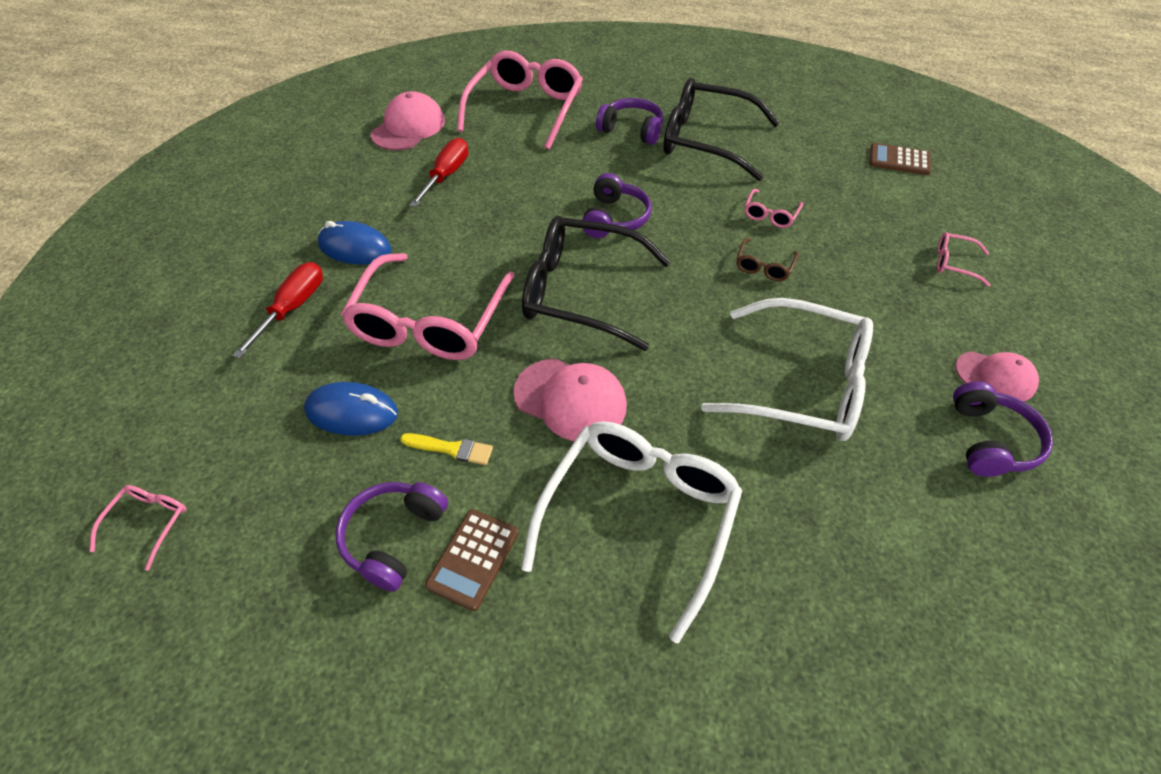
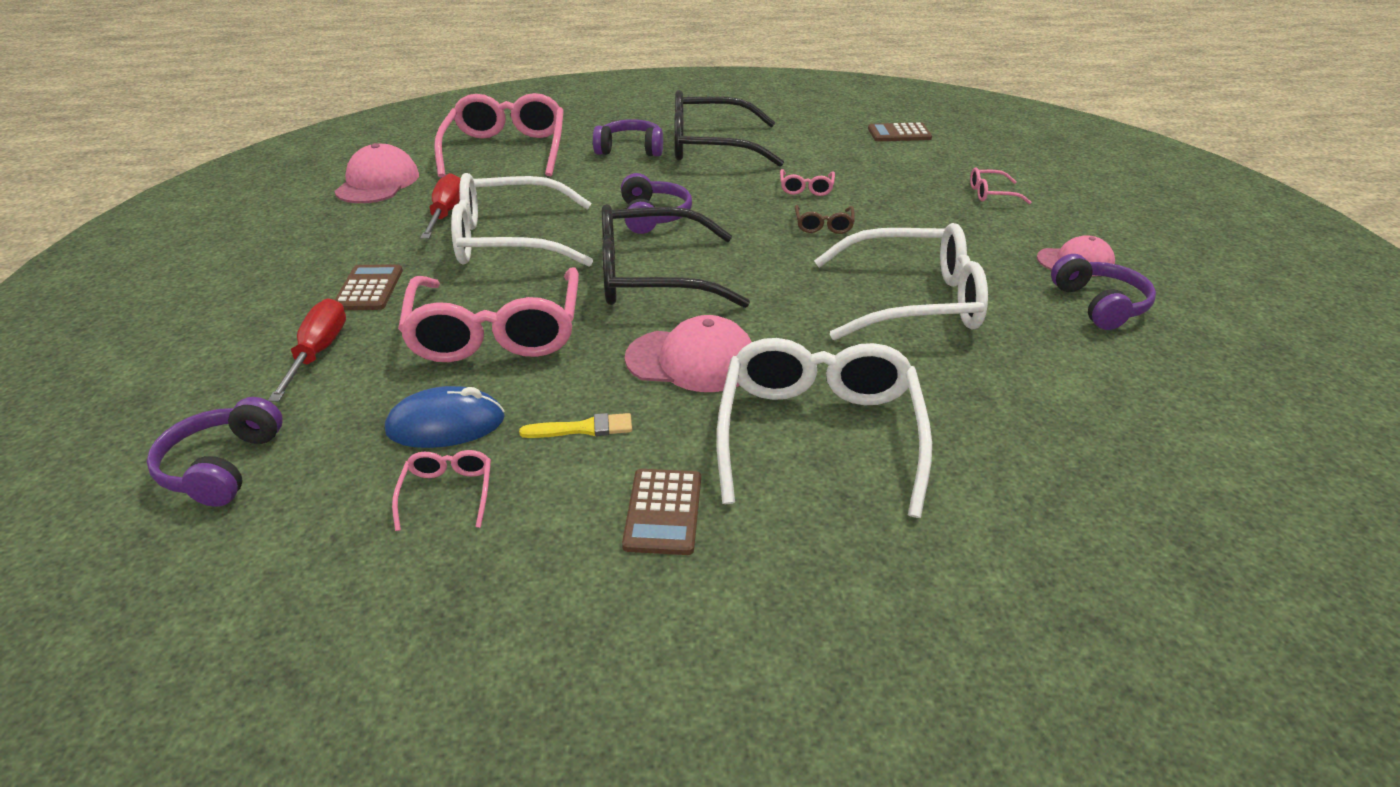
camera: 20 degrees left, 15 degrees down
pink glasses [89,485,186,571] -> pink glasses moved to [392,450,491,531]
blue mouse [318,221,392,265] -> brown calculator [335,264,403,310]
purple headphones [335,482,448,592] -> purple headphones moved to [147,397,283,507]
none -> white glasses [451,173,593,266]

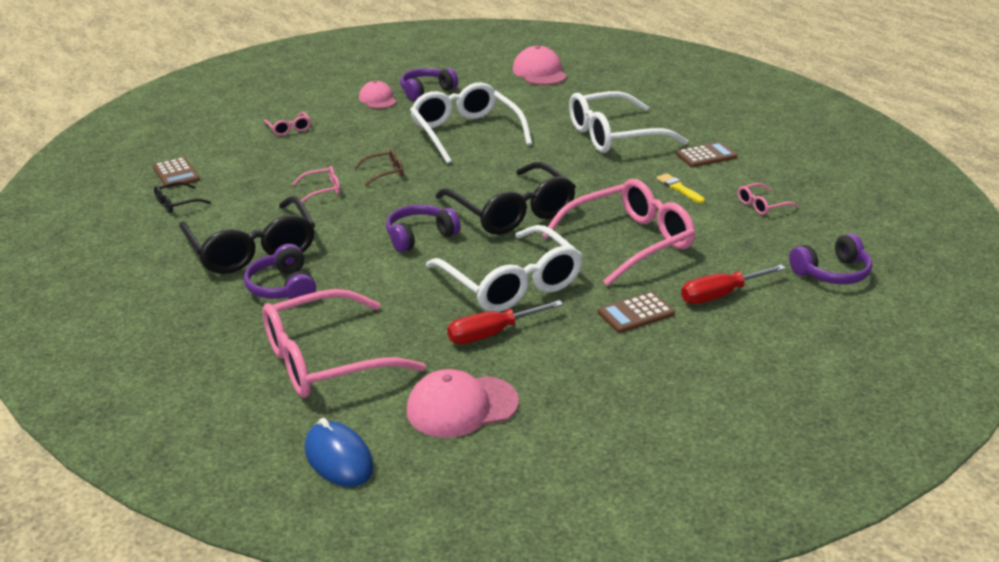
camera: 115 degrees left, 5 degrees down
blue mouse [385,386,505,448] -> blue mouse moved to [305,418,374,487]
pink cap [625,315,752,392] -> pink cap moved to [513,45,567,85]
none -> black glasses [154,182,211,213]

